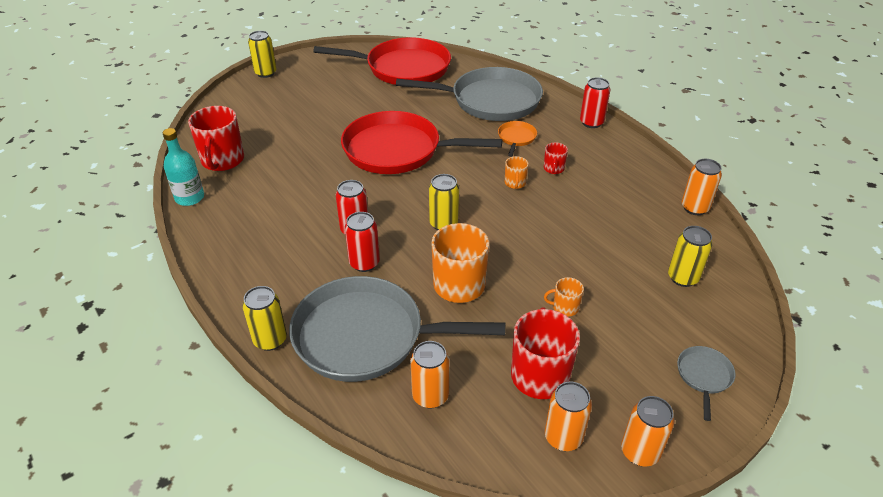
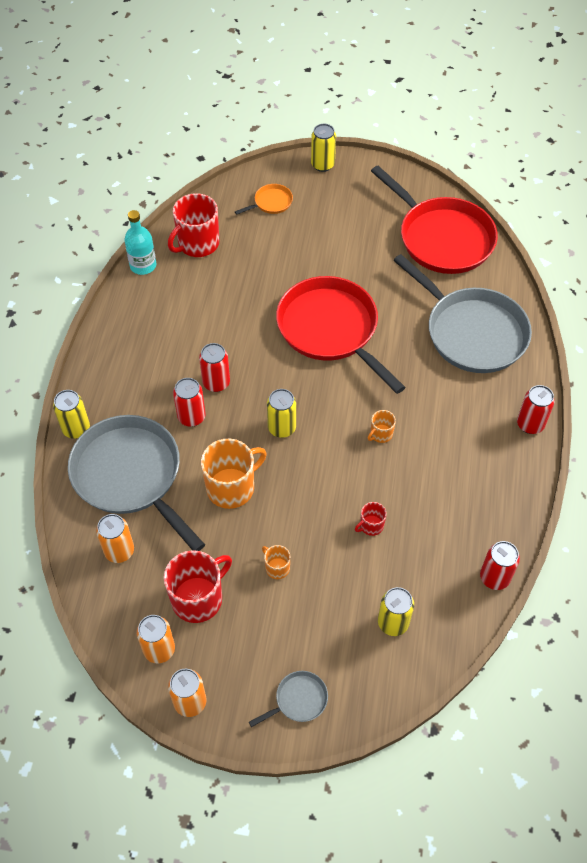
camera: 45 degrees right, 15 degrees up
orange pan [498,121,537,157] -> orange pan moved to [235,184,293,215]
red mug [544,142,568,174] -> red mug moved to [355,502,387,536]
orange can [682,159,722,215] -> red can [480,541,520,590]

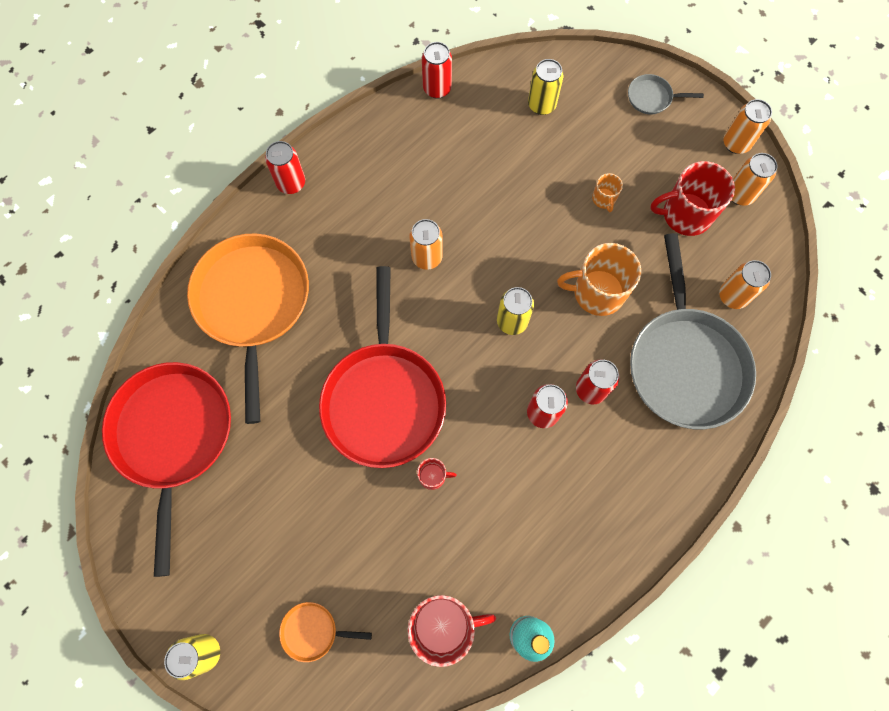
camera: 145 degrees left, 15 degrees up
yellow can [53,390,90,439] -> none
red mug [355,502,387,536] -> red mug moved to [417,458,457,490]
orange mug [368,410,396,443] -> orange can [409,219,443,270]
grey pan [393,254,532,373] -> orange pan [187,233,309,424]

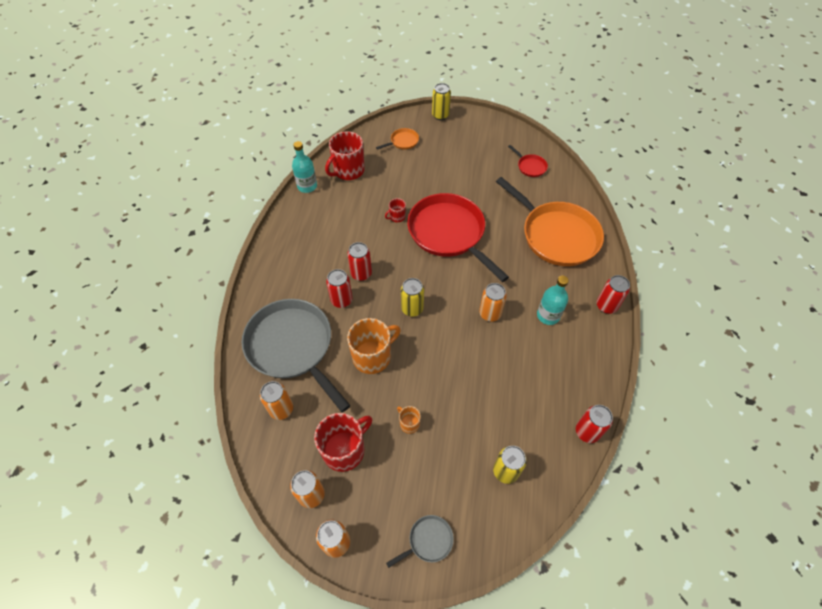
camera: 145 degrees right, 15 degrees down
red pan [102,362,231,577] -> red pan [508,145,548,177], size x0.41
none -> turquoise bottle [537,276,569,325]

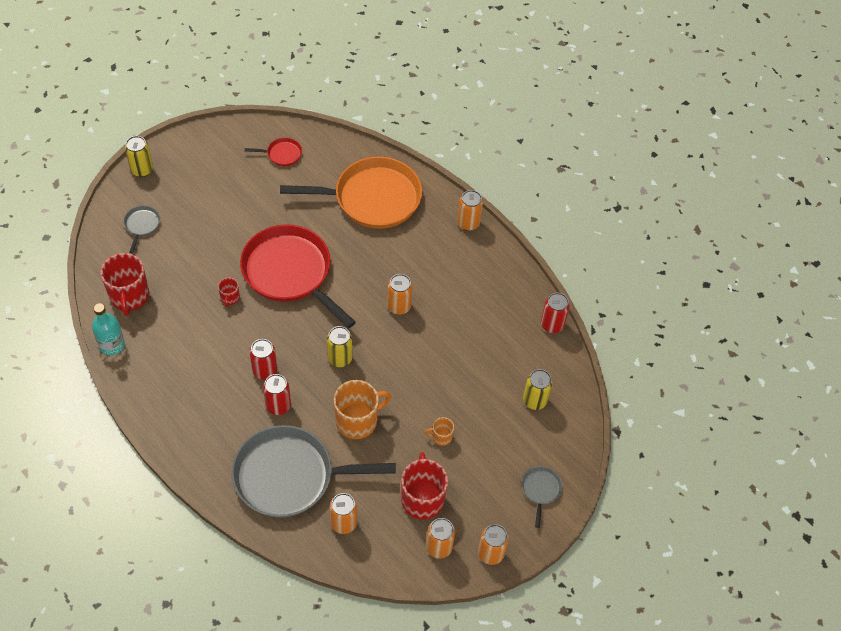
camera: 55 degrees left, 0 degrees up
orange mug [347,318,401,374] -> orange mug turned 60 degrees clockwise [334,380,391,439]
orange pan [376,128,419,150] -> grey pan [124,206,160,253]
red pan [407,193,509,282] -> red pan turned 45 degrees clockwise [240,224,356,328]
turquoise bottle [537,276,569,325] -> none
red can [596,275,630,314] -> orange can [457,190,483,231]

